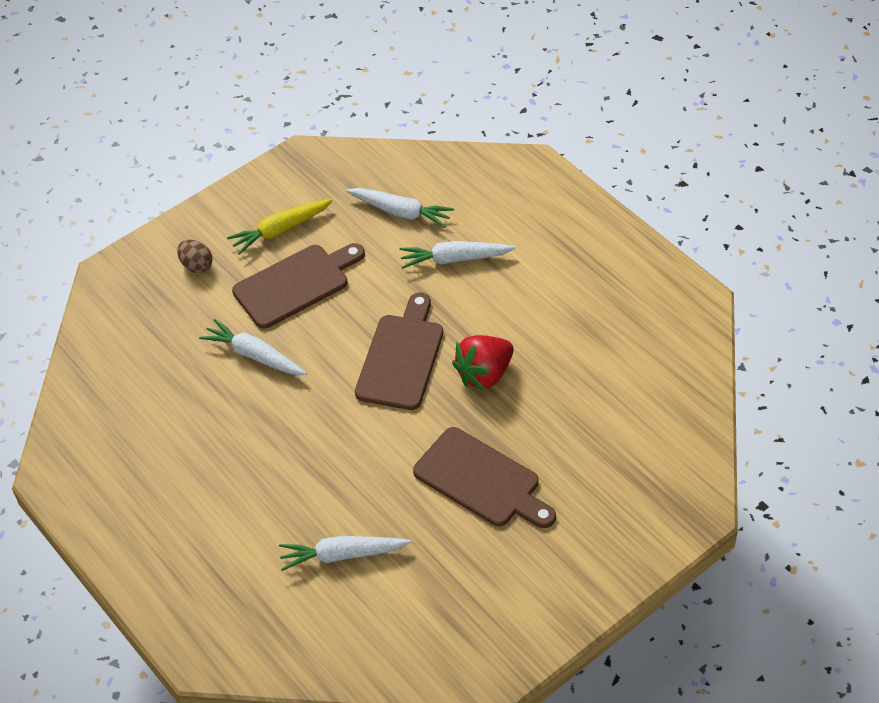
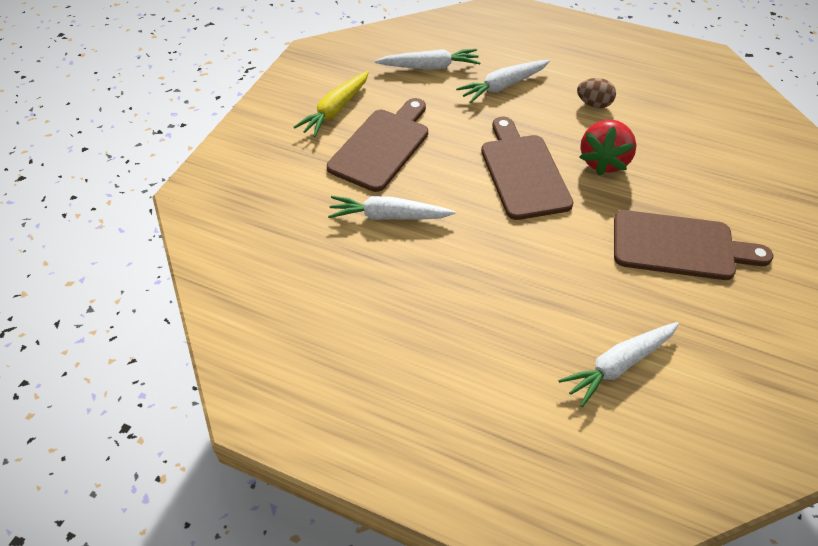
camera: 30 degrees left, 0 degrees up
brown egg [177,240,212,273] -> brown egg moved to [577,78,616,108]

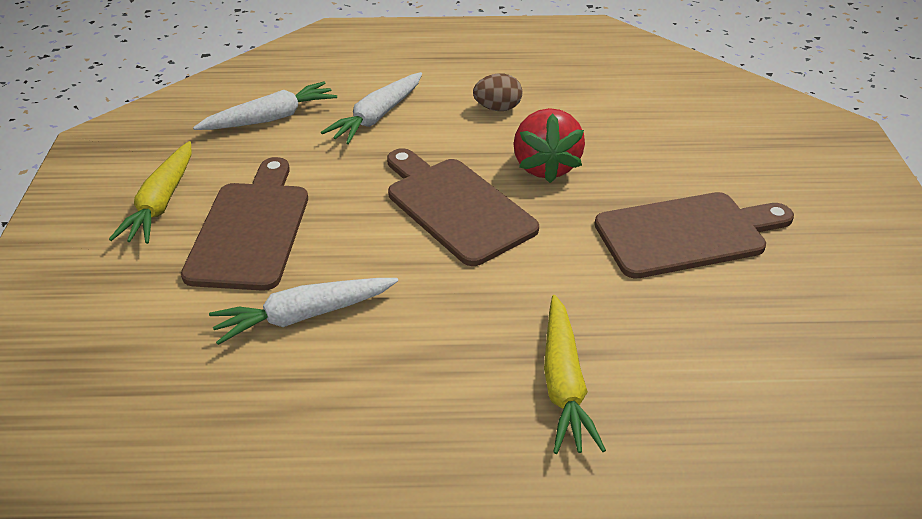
camera: 25 degrees left, 10 degrees down
white carrot [558,322,679,407] -> none
none -> yellow carrot [544,295,606,454]

